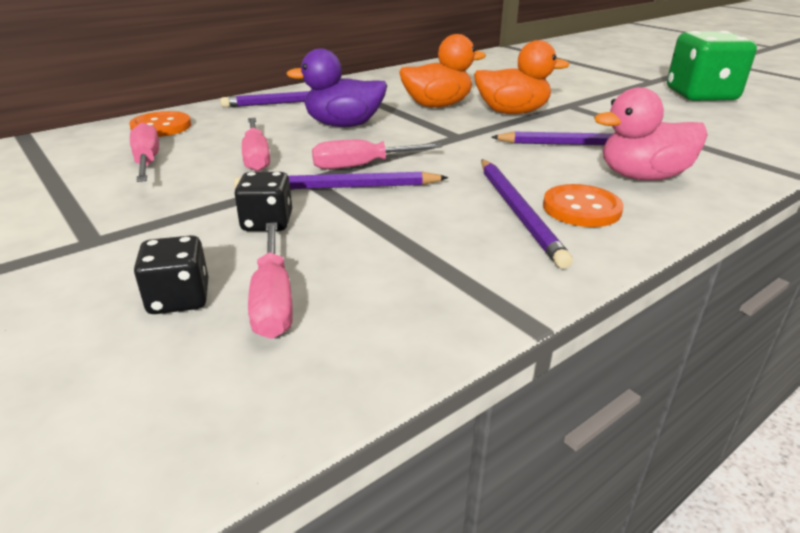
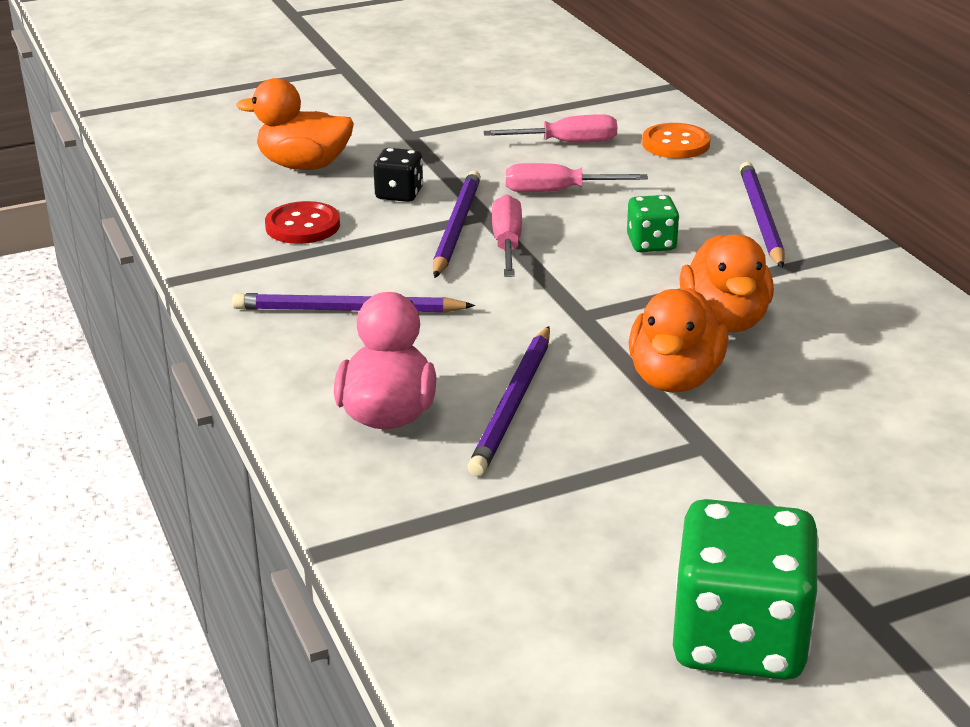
camera: 105 degrees right, 0 degrees up
black dice [134,235,208,314] -> orange duck [236,78,354,170]
pink screwdriver [248,222,293,339] -> none
purple duck [286,48,387,127] -> green dice [627,195,679,252]
orange button [543,184,624,227] -> none
none -> red button [265,201,340,244]

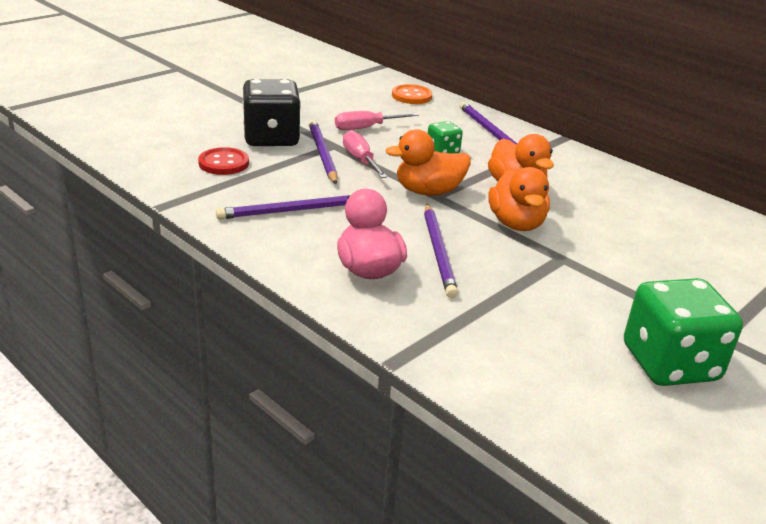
camera: 25 degrees left, 0 degrees up
orange duck [236,78,354,170] -> orange duck moved to [385,129,471,196]
black dice [373,148,423,202] -> black dice [242,79,301,146], size x1.98
pink screwdriver [484,114,617,143] -> none

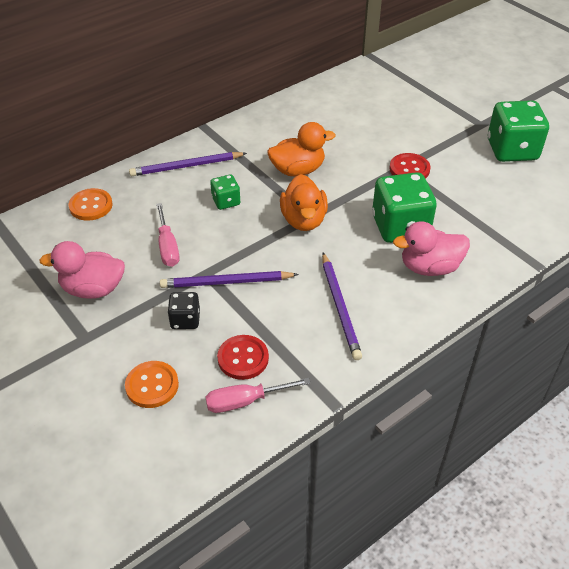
camera: 80 degrees left, 15 degrees up
black dice [242,79,301,146] -> black dice [168,292,200,329], size x0.51
pink screwdriver [343,130,387,178] -> pink screwdriver moved to [205,378,311,413]
purple pencil [424,204,458,298] -> green dice [372,172,437,243]
orange duck [488,167,550,231] -> none
none -> pink duck [39,241,125,299]
none -> orange button [125,361,179,408]
none -> red button [389,153,431,179]

